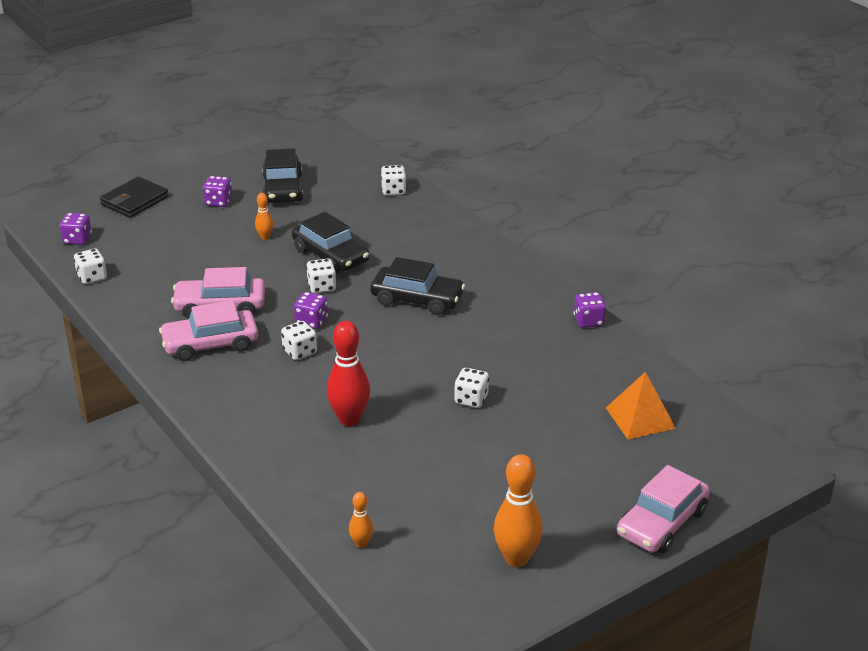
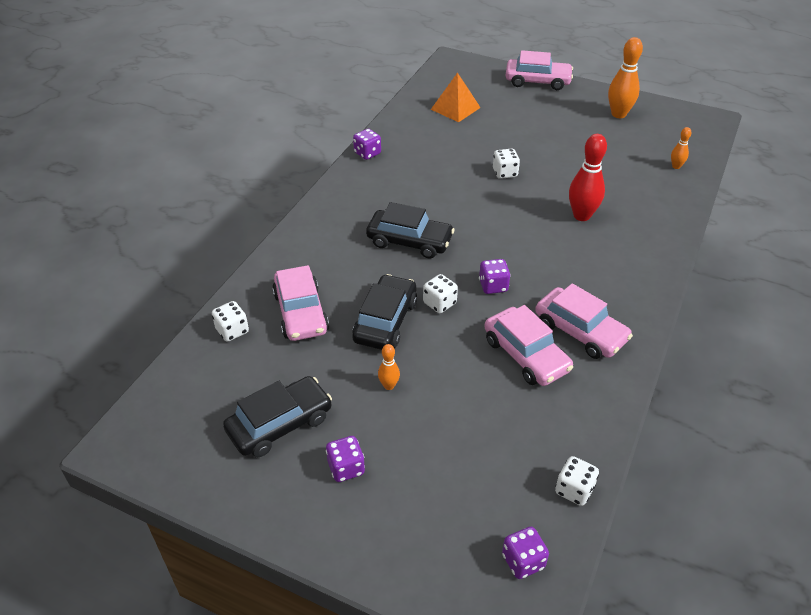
camera: 120 degrees left, 10 degrees up
black wallet [100,177,169,218] -> none
white dice [281,321,317,360] -> none
black car [370,257,465,315] -> black car turned 120 degrees clockwise [366,202,455,259]
none -> pink car [272,265,329,341]

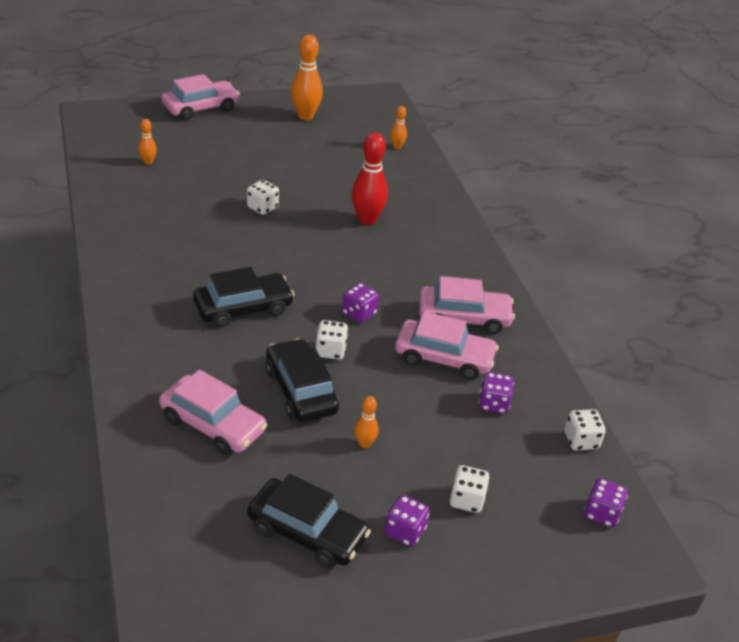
camera: 45 degrees left, 5 degrees down
white dice [212,301,249,342] -> white dice moved to [450,465,490,513]
black car [223,376,332,457] -> black car turned 105 degrees clockwise [247,474,371,568]
purple dice [353,129,381,160] -> purple dice moved to [479,372,514,414]
orange pyramid [431,72,481,122] -> orange bowling pin [139,119,157,164]

